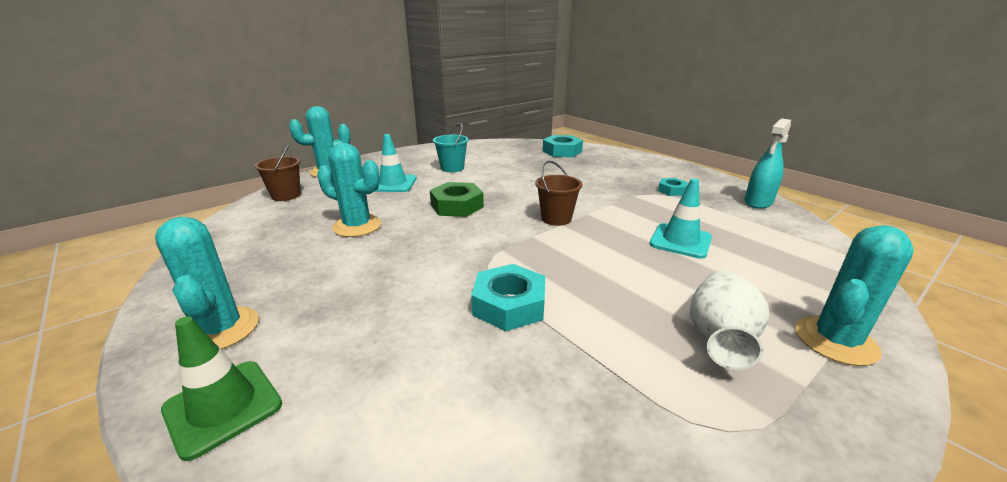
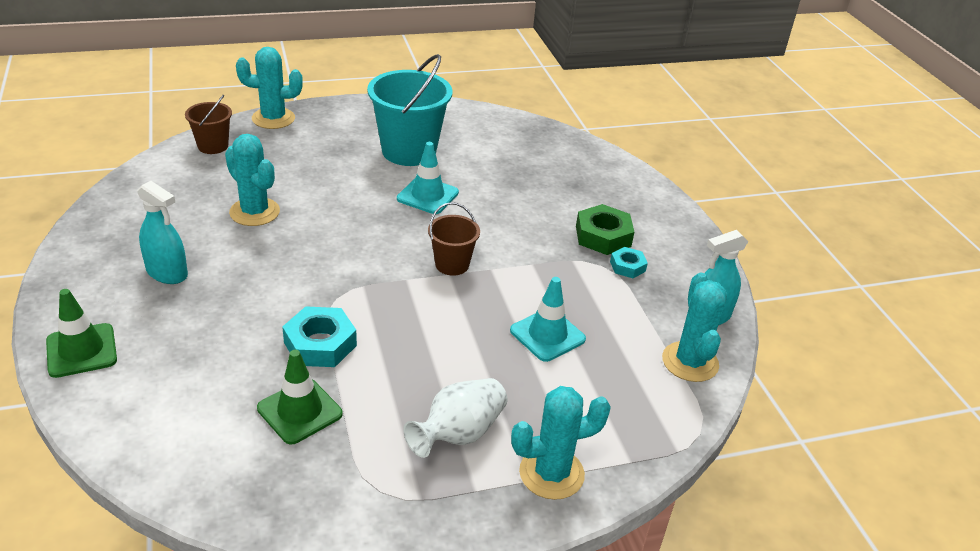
camera: 20 degrees right, 10 degrees up
turquoise cactus [155,217,259,350] -> turquoise cactus moved to [662,273,727,382]
turquoise traffic cone [374,134,416,192] -> turquoise traffic cone moved to [397,142,459,214]
green nut [430,182,484,217] -> green nut moved to [576,204,634,255]
turquoise bucket [433,123,469,172] -> turquoise bucket [367,54,453,166], size x1.87
turquoise nut [543,135,583,157] -> none
none -> turquoise spray bottle [137,181,188,284]
none -> green traffic cone [257,350,343,444]

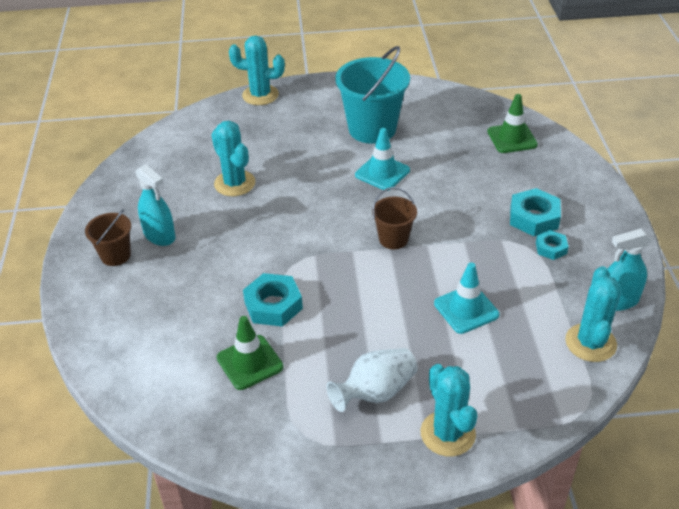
camera: 15 degrees right, 5 degrees up
green traffic cone [46,289,117,378] -> green traffic cone moved to [487,94,538,153]
brown bucket [185,95,232,154] -> brown bucket moved to [85,209,131,266]
turquoise cactus [511,386,611,500] -> turquoise cactus turned 75 degrees clockwise [421,364,478,457]
green nut [576,204,634,255] -> turquoise nut [510,188,561,236]

